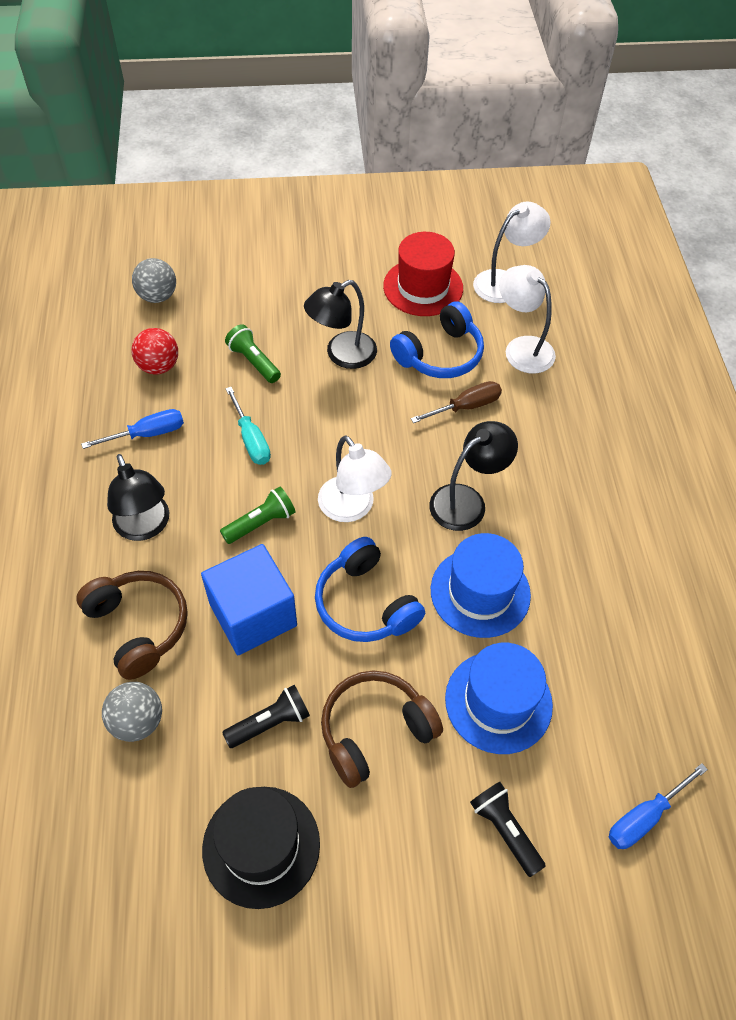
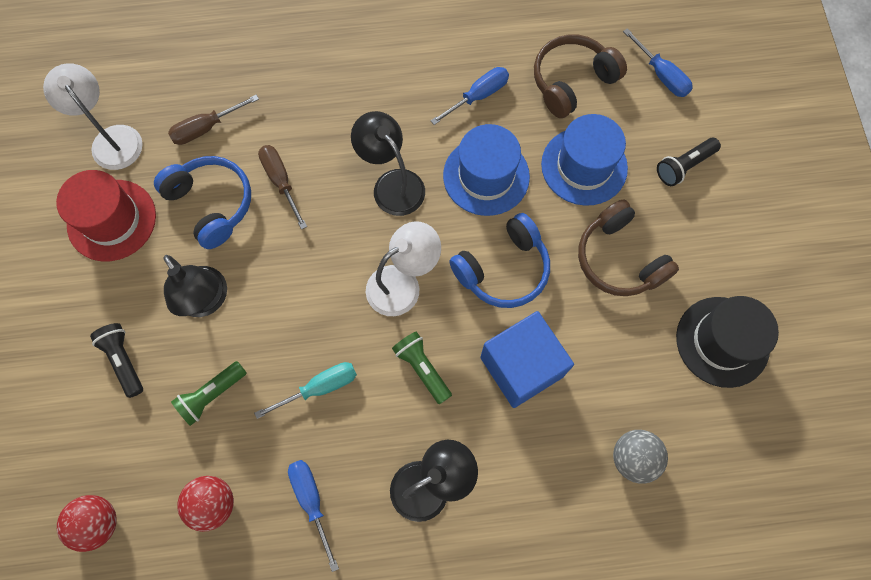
camera: 90 degrees left, 15 degrees up
brown headphones [76,571,188,680] -> brown headphones moved to [534,34,627,118]
grey ball [132,258,176,303] -> red ball [57,495,117,552]
black flashlight [222,685,310,748] -> black flashlight moved to [90,323,143,398]
white lamp [499,265,556,373] -> brown screwdriver [168,95,259,145]
none -> blue screwdriver [431,67,509,125]

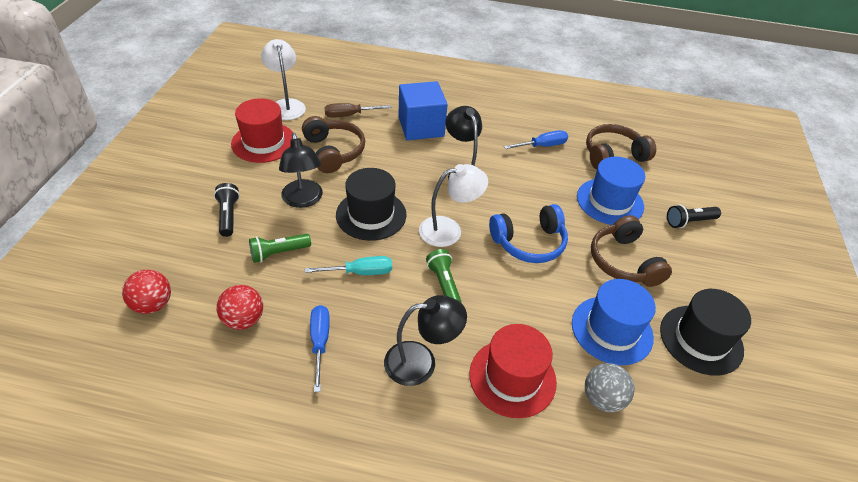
camera: 15 degrees right, 25 degrees down
blue headphones [154,156,251,249] -> brown headphones [302,116,365,173]
brown screwdriver [258,145,307,229] -> none
blue hat [443,124,530,216] -> blue hat moved to [572,279,656,365]
blue cube [480,311,574,408] -> blue cube moved to [398,81,448,140]
blue screwdriver [623,28,693,97] -> none
none -> black hat [336,168,406,241]
none -> red hat [469,324,557,418]

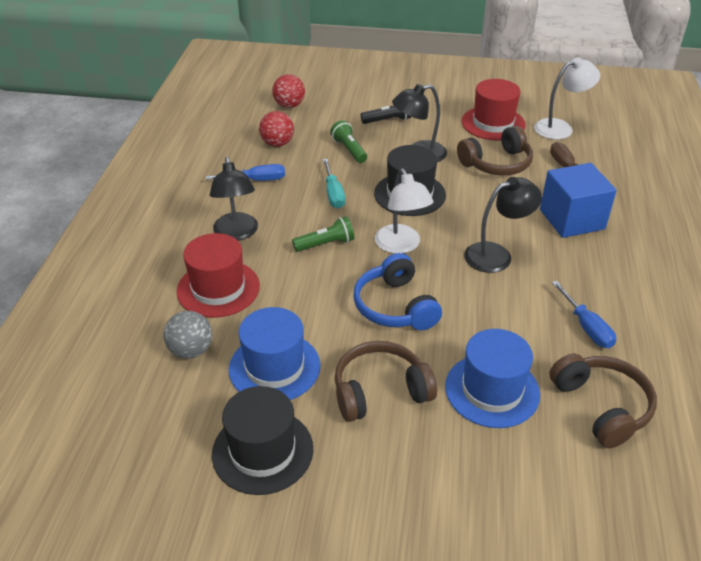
camera: 90 degrees right, 5 degrees down
black flashlight [667,204,721,228] -> none

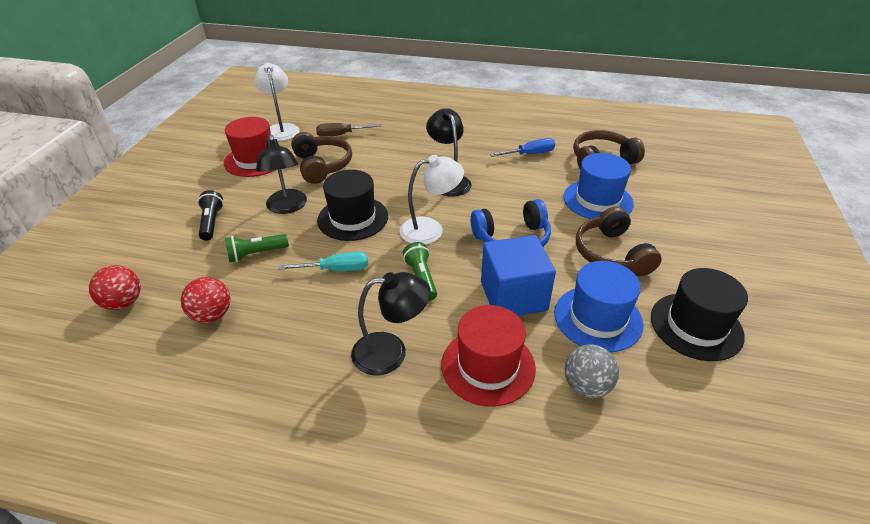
camera: 85 degrees left, 0 degrees up
blue screwdriver [206,164,285,181] -> none
blue cube [540,163,617,238] -> blue cube moved to [481,235,556,316]

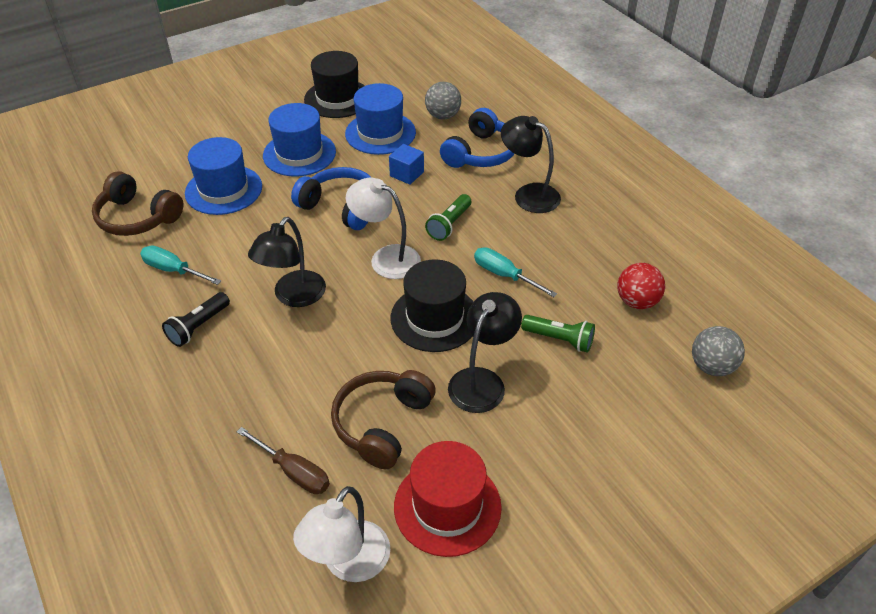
camera: 135 degrees left, 5 degrees up
red ball [89,265,141,310] -> grey ball [692,326,745,376]
black flashlight [198,190,224,241] -> black flashlight moved to [162,292,230,347]
red hat [441,305,536,407] -> blue headphones [440,108,514,168]
blue cube [481,235,556,316] -> blue cube [389,144,424,185], size x0.52
blue screwdriver [490,138,555,157] -> turquoise screwdriver [140,246,221,285]
brown headphones [576,207,662,276] -> blue hat [263,103,336,177]

